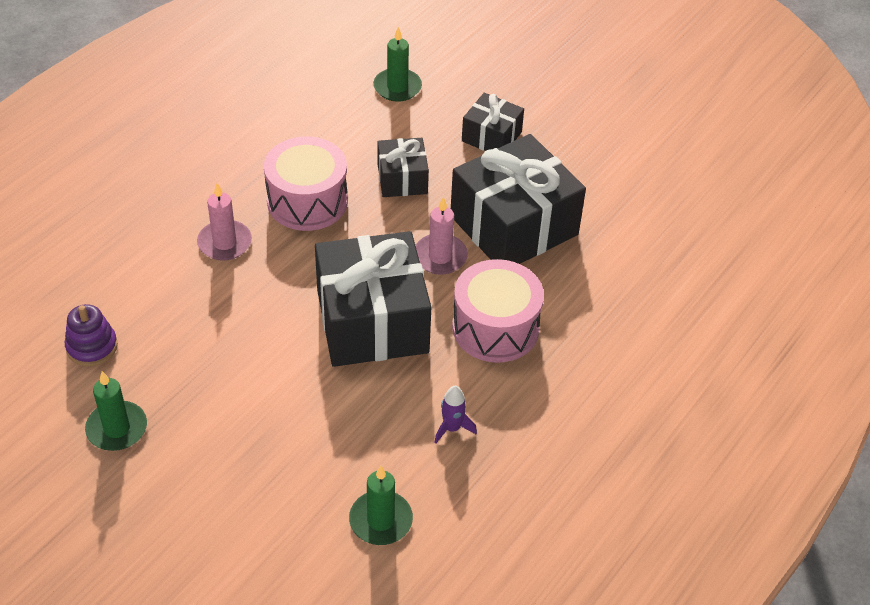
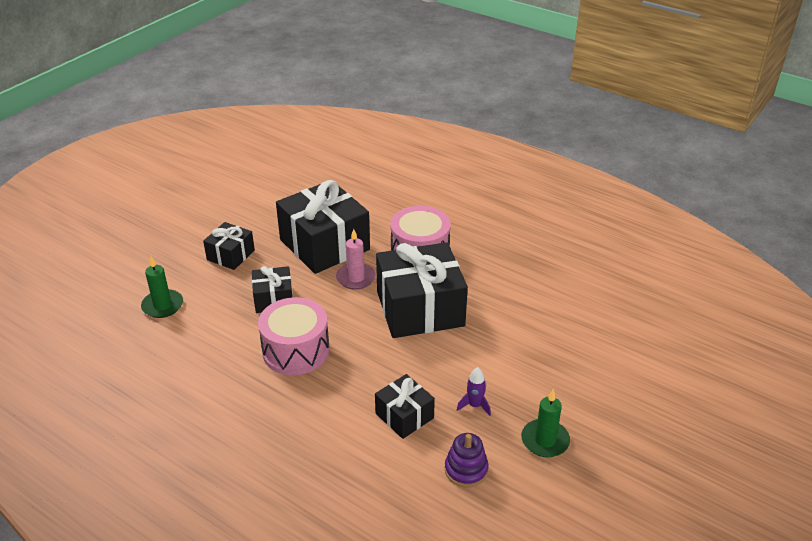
camera: 90 degrees left, 10 degrees down
pink candle [197,183,252,261] -> none
green candle [349,466,413,545] -> none
purple rocket [434,386,477,444] -> purple rocket moved to [457,367,491,416]
none -> black gift [375,374,435,439]

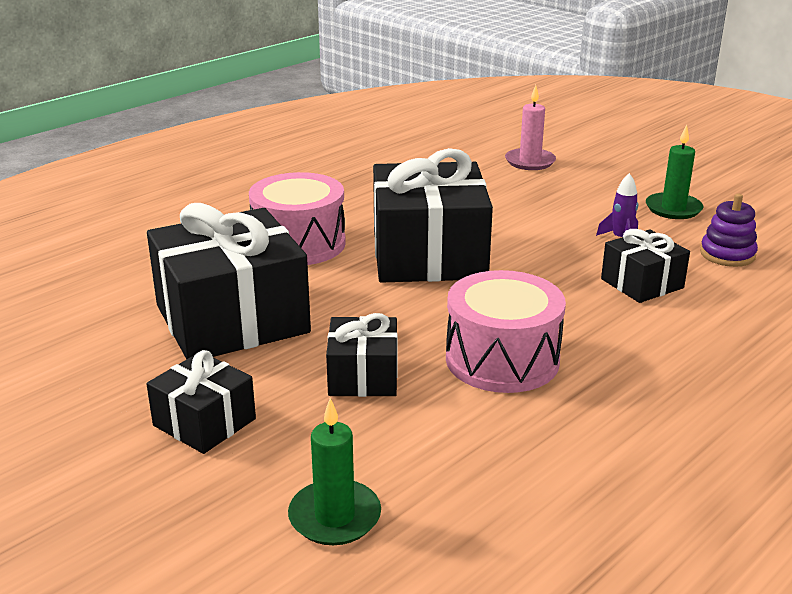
camera: 80 degrees left, 10 degrees down
pink candle [336,229,376,290] -> pink candle moved to [505,85,556,170]

